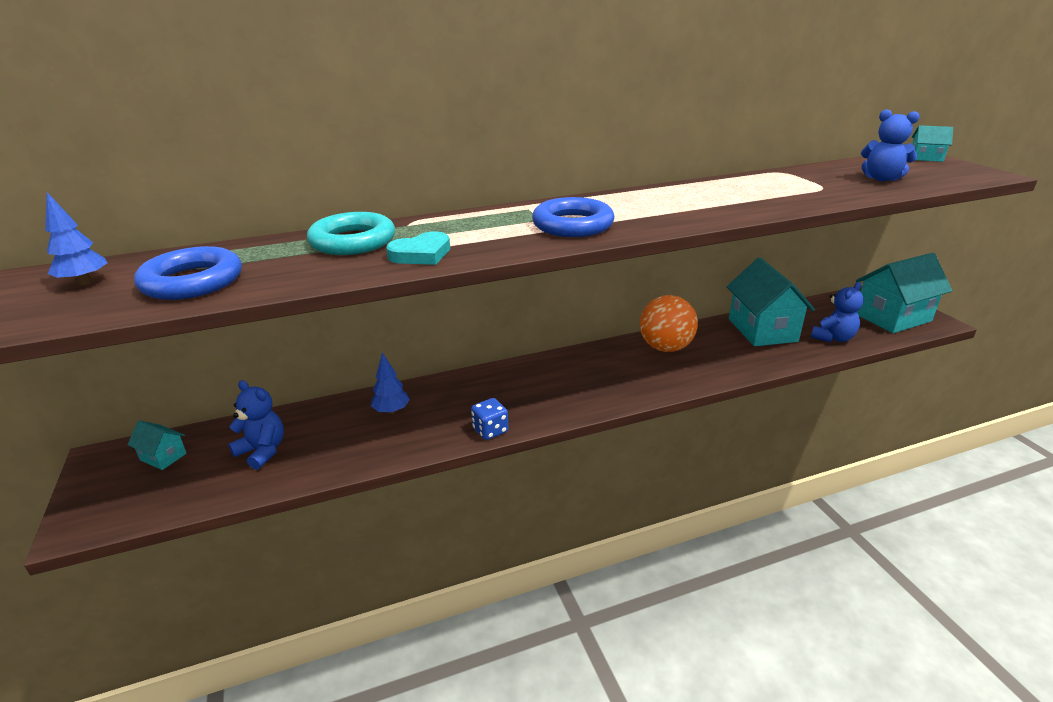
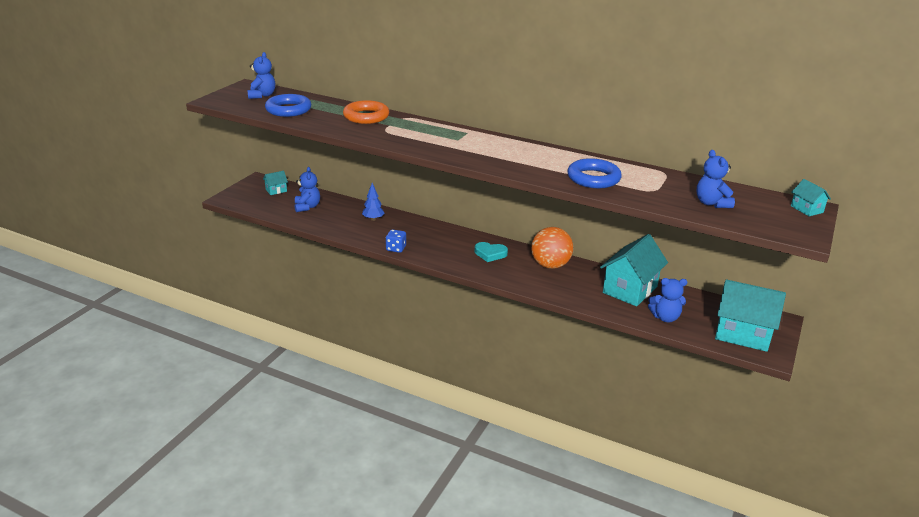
camera: 45 degrees right, 0 degrees up
blue tree [45,192,108,285] -> blue teddy bear [247,52,275,99]
turquoise house [128,420,187,470] -> turquoise house turned 75 degrees clockwise [263,171,288,195]
turquoise ring [307,212,395,255] -> orange ring [343,100,389,124]
turquoise heart [386,231,450,265] -> turquoise heart moved to [475,242,508,262]
blue ring [532,197,615,237] -> blue ring moved to [567,158,622,188]

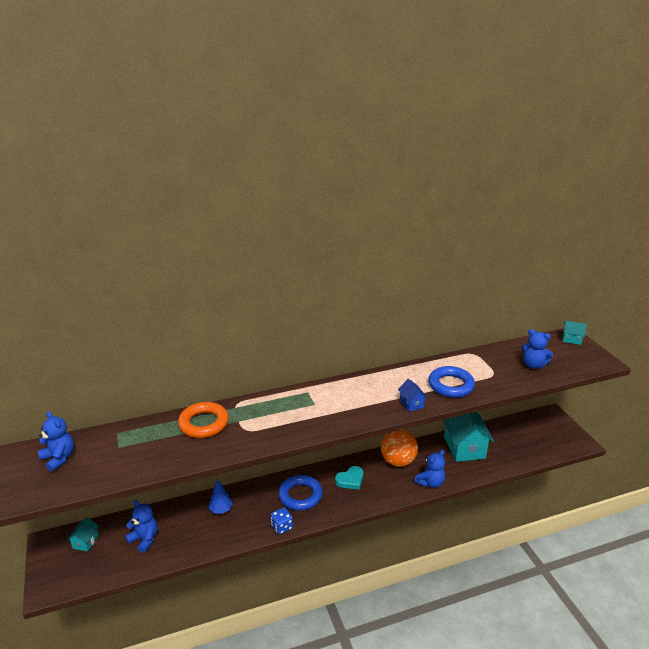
camera: 45 degrees left, 0 degrees up
blue ring [265,94,311,117] -> blue ring moved to [278,475,323,511]
blue teddy bear [648,278,687,323] -> blue teddy bear moved to [414,450,445,488]
turquoise house [715,280,786,352] -> none
none -> blue house [398,379,428,412]

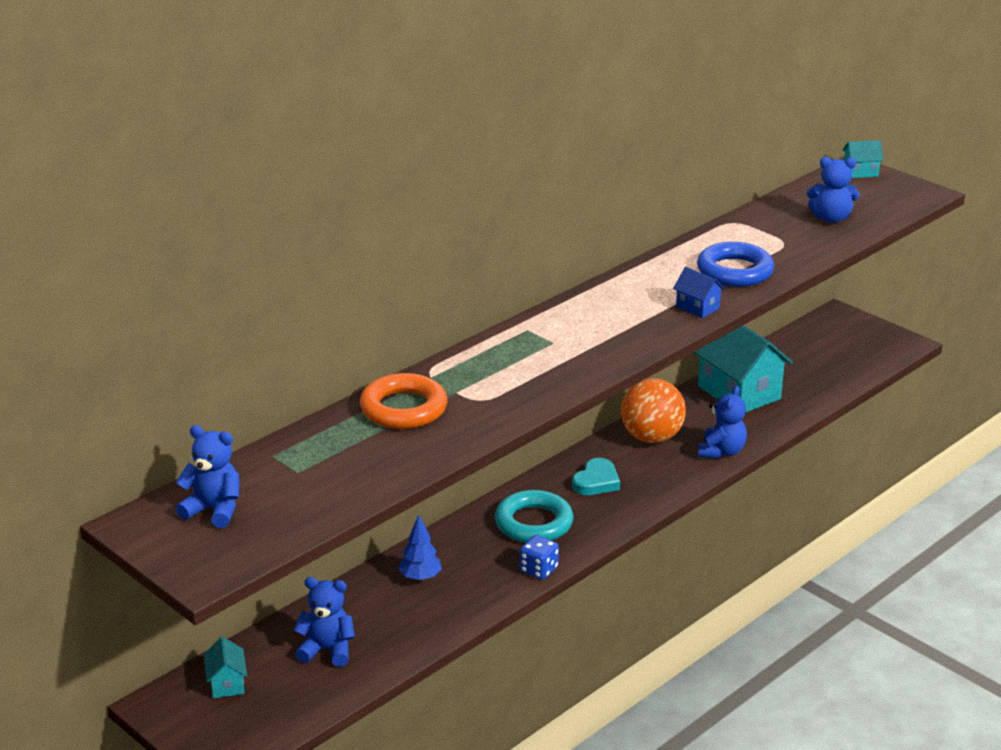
camera: 25 degrees left, 0 degrees up
blue ring [278,475,323,511] -> turquoise ring [495,490,573,543]

